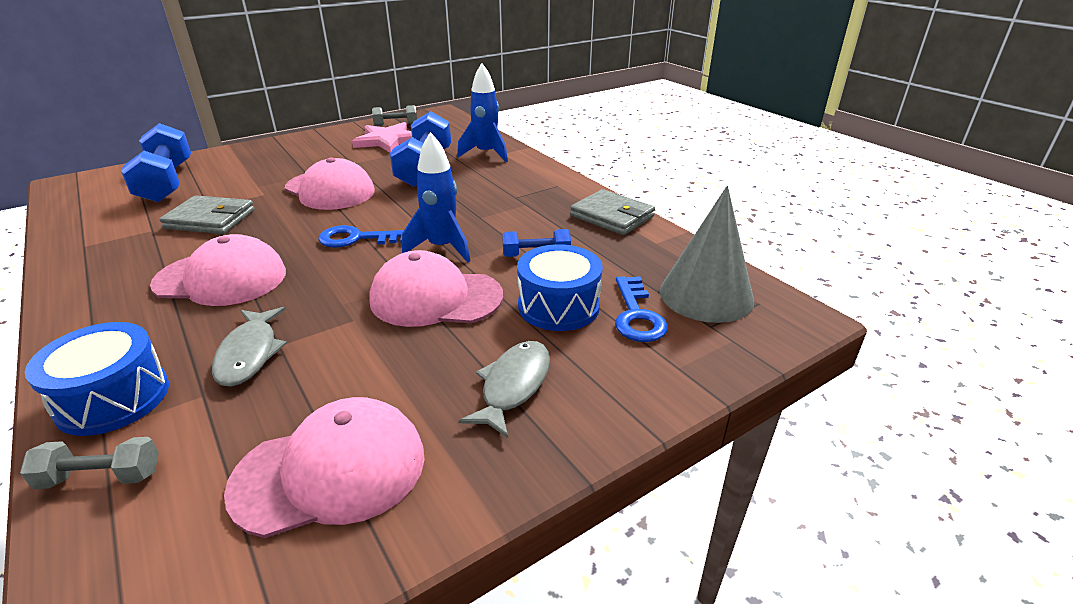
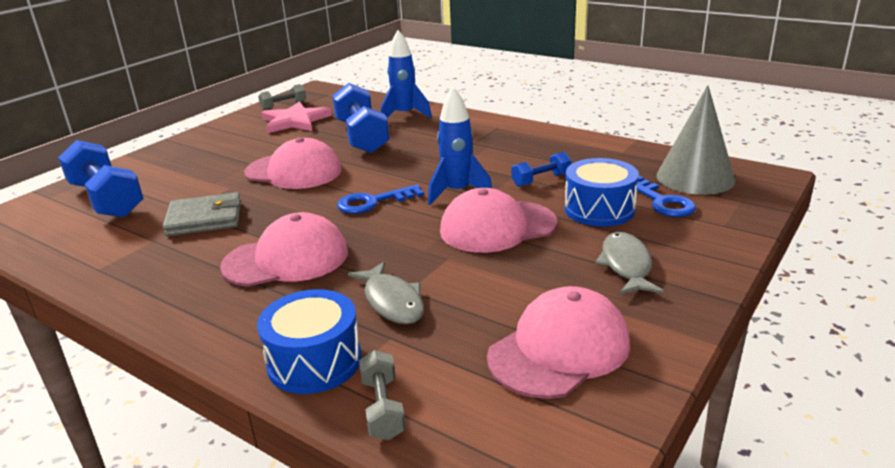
camera: 20 degrees left, 5 degrees down
grey dumbbell [20,437,159,489] -> grey dumbbell turned 75 degrees counterclockwise [359,350,406,441]
grey wallet [570,189,655,235] -> none

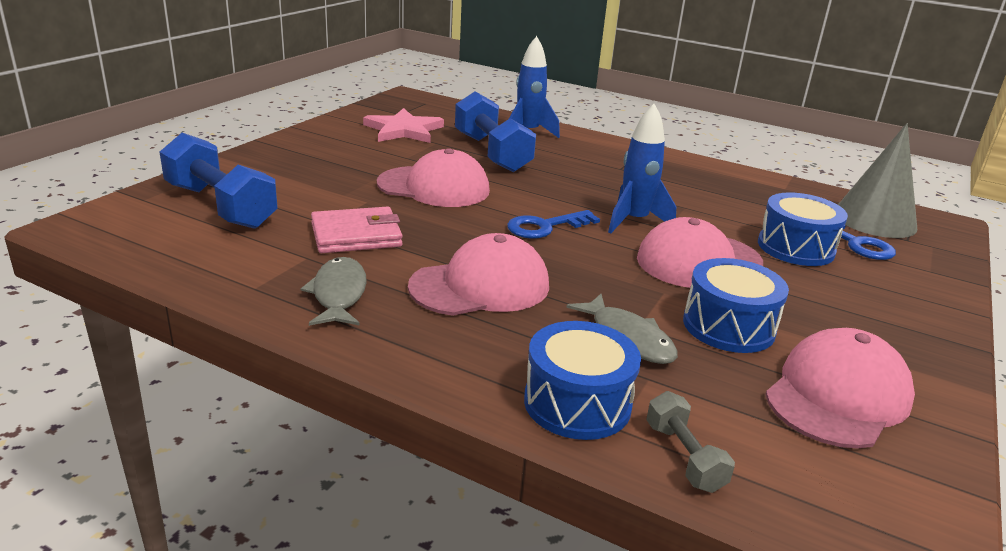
camera: 10 degrees left, 0 degrees up
grey wallet [163,192,241,236] -> pink wallet [311,207,403,253]
grey dumbbell [258,84,306,110] -> none
blue dumbbell [512,152,571,187] -> none
grey fish [595,232,664,295] -> grey fish moved to [300,257,367,326]
none -> blue drum [683,258,789,353]

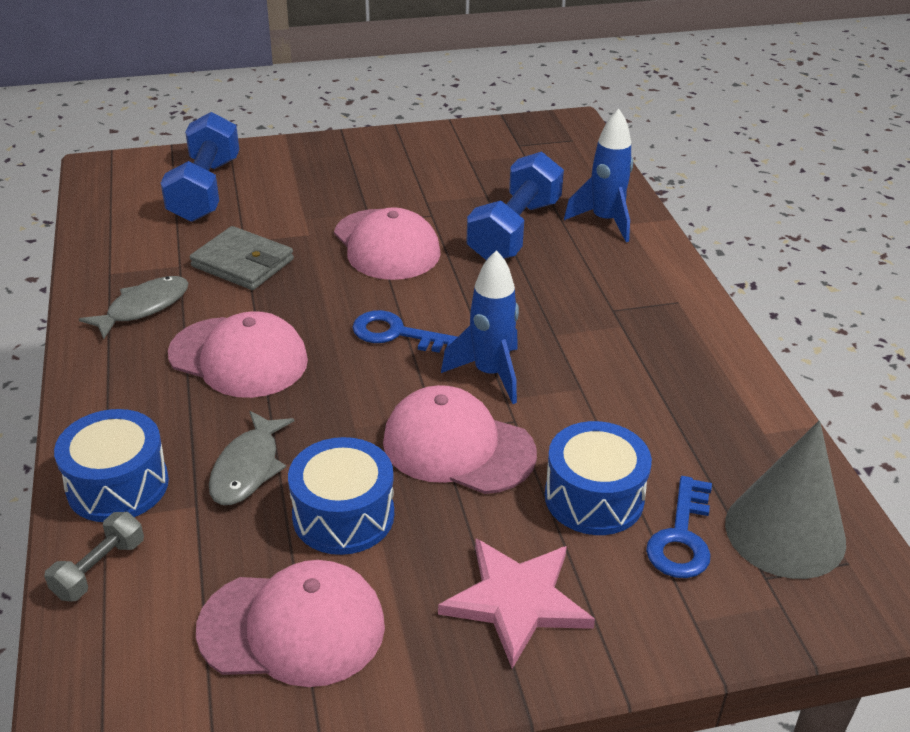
camera: 50 degrees right, 10 degrees up
pink wallet [311,207,403,253] -> grey wallet [190,226,294,290]
pink star [363,108,444,143] -> pink star moved to [438,539,595,669]

